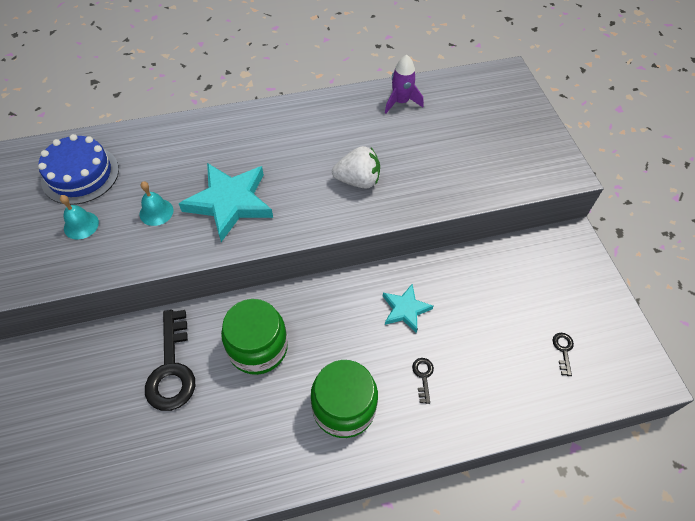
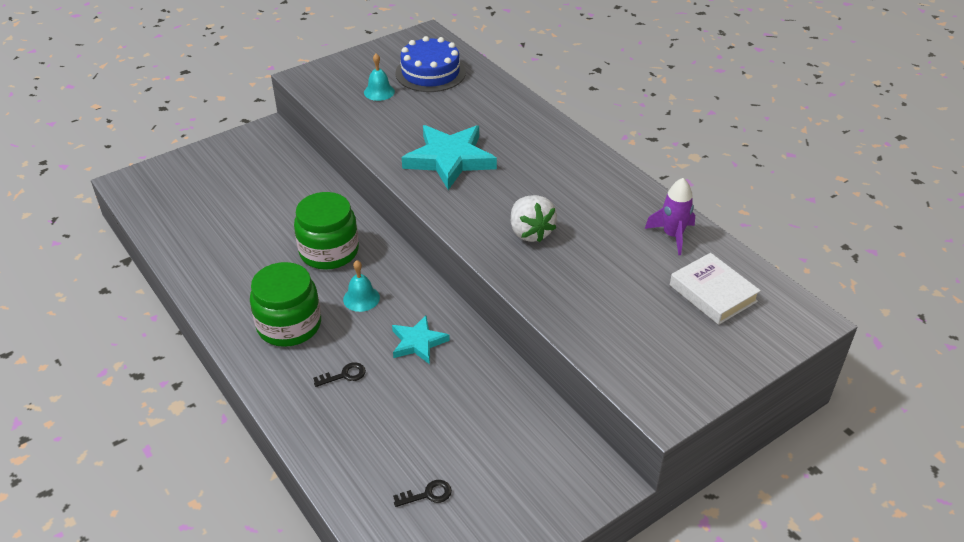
camera: 70 degrees right, 15 degrees down
turquoise bell [140,181,173,226] -> turquoise bell moved to [343,260,380,312]
black key [145,310,195,411] -> none
none -> white book [670,253,761,325]

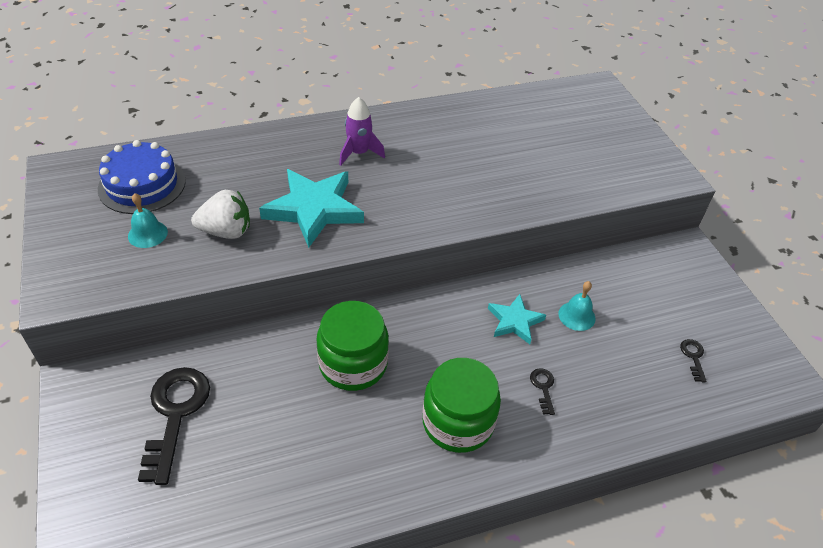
camera: 75 degrees left, 5 degrees up
turquoise bell [343,260,380,312] -> turquoise bell moved to [558,281,595,331]
white strawberry [511,195,557,242] -> white strawberry moved to [191,190,250,239]
purple rocket [645,178,695,255] -> purple rocket moved to [339,97,385,166]
white book [670,253,761,325] -> none
none -> black key [138,367,210,485]

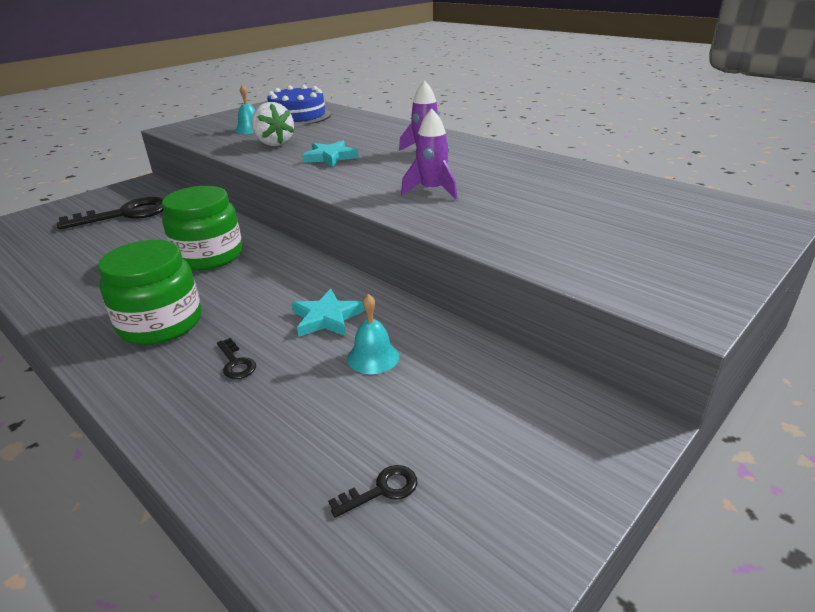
camera: 65 degrees right, 15 degrees down
turquoise star [259,169,364,248] -> turquoise star [303,141,359,167], size x0.56
black key [530,368,555,415] -> black key turned 90 degrees clockwise [217,338,256,379]
none -> purple rocket [401,108,457,200]

